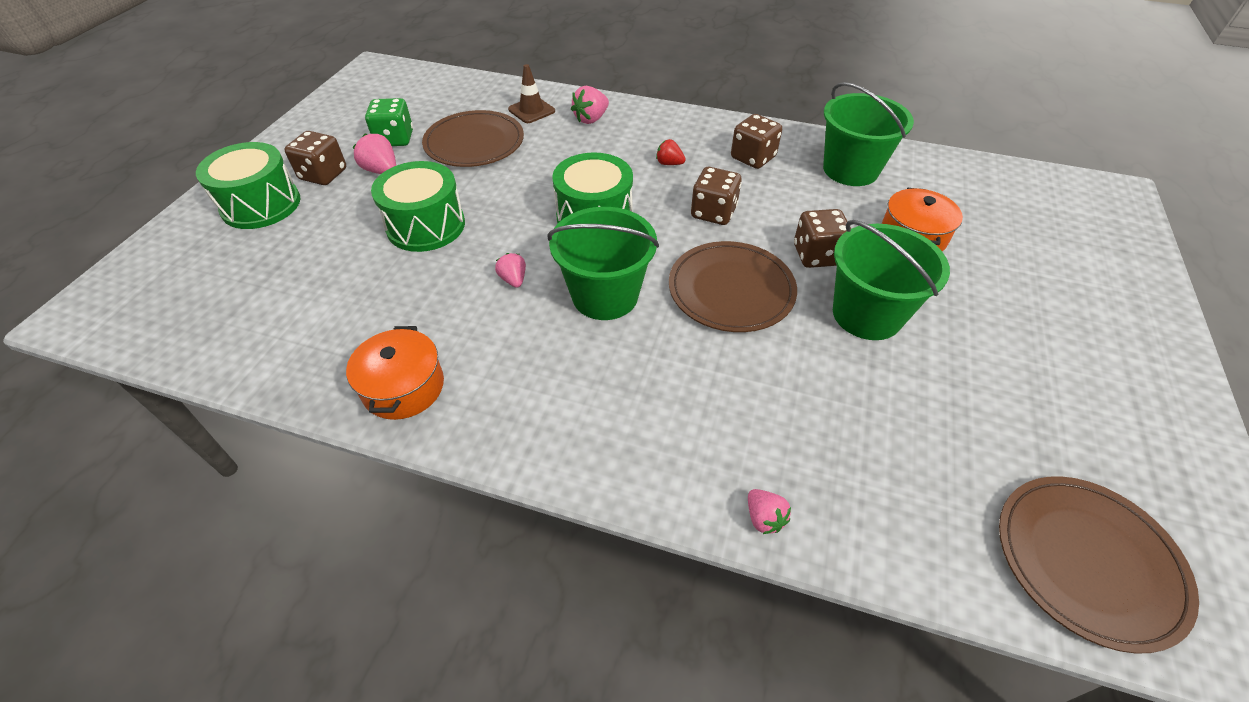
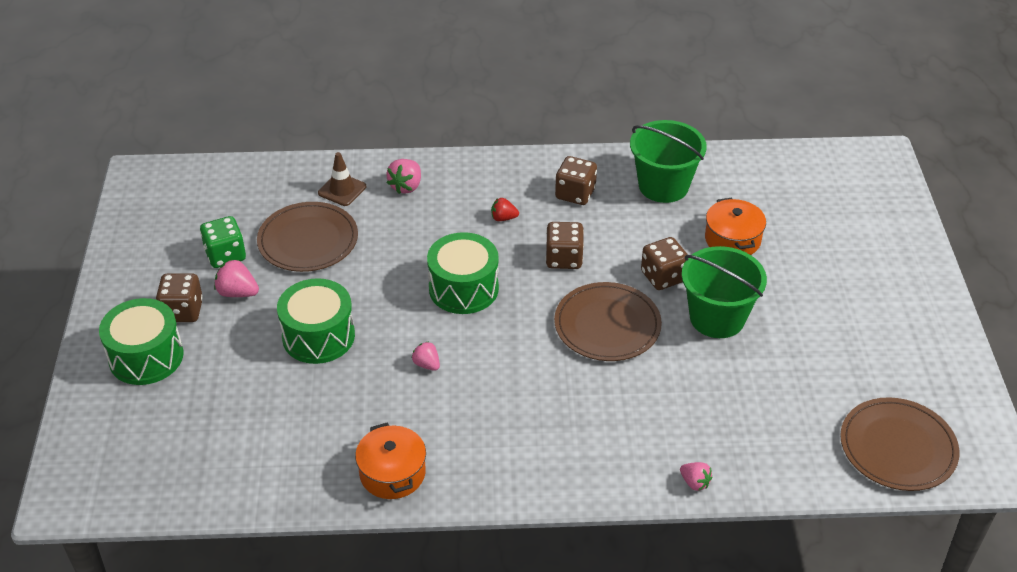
camera: 20 degrees left, 5 degrees down
green bucket [547,207,659,320] -> none

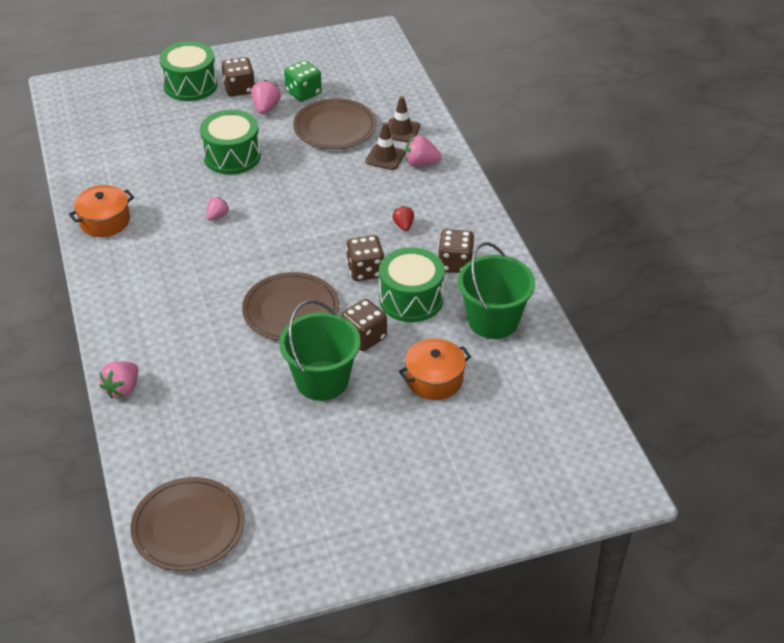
camera: 75 degrees right, 0 degrees up
green drum [427,232,499,314] -> green drum moved to [379,247,445,322]
pink strawberry [680,462,712,491] -> pink strawberry [99,362,138,398], size x1.51
none -> brown traffic cone [365,123,405,170]

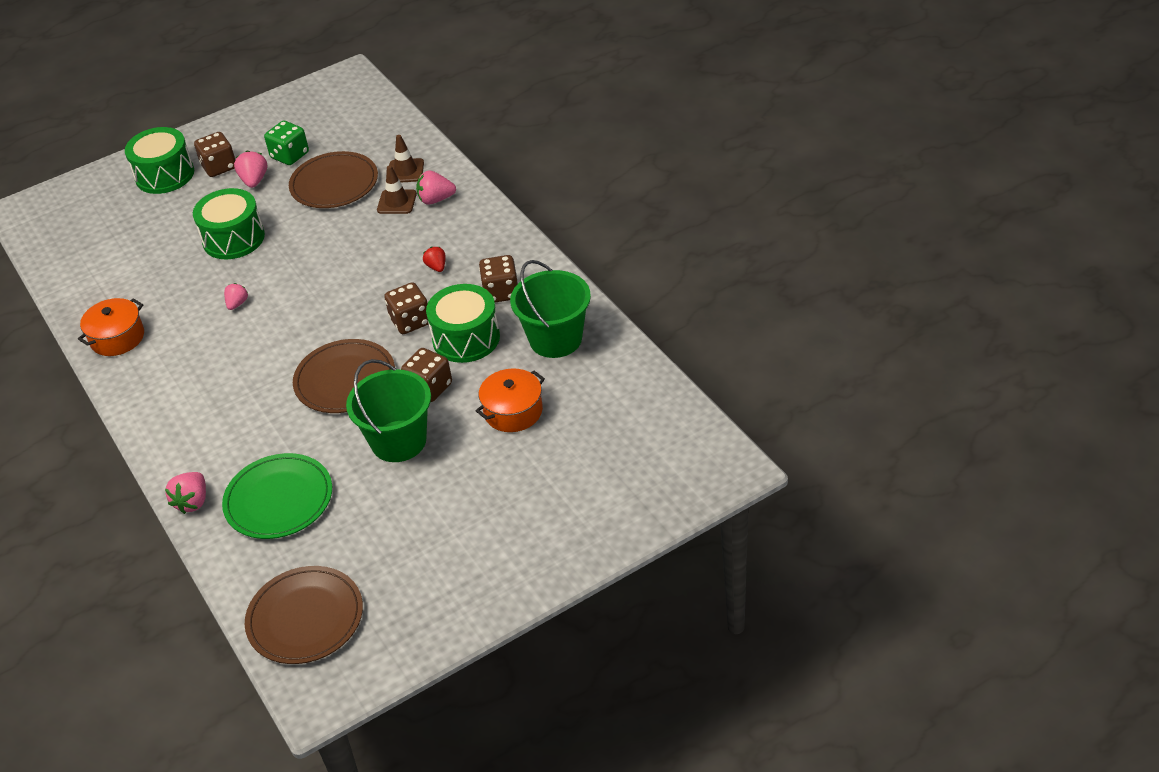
camera: 10 degrees left, 0 degrees up
none -> green plate [222,453,332,539]

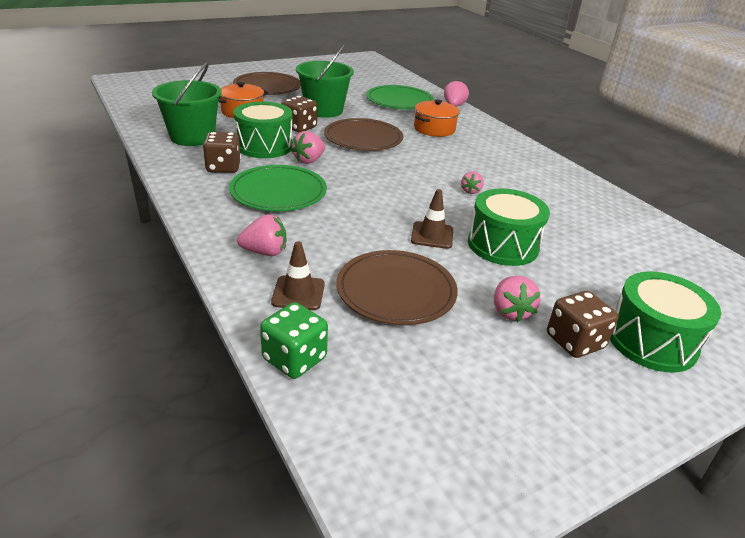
camera: 175 degrees right, 10 degrees down
orange pot [78,298,144,356] -> orange pot moved to [414,100,460,137]
brown plate [245,566,363,664] -> brown plate moved to [233,72,301,95]
green dice [264,121,309,165] -> green dice moved to [260,302,328,379]
brown traffic cone [377,165,417,214] -> brown traffic cone moved to [411,189,453,249]
brown dice [384,282,429,334] -> pink strawberry [291,131,325,164]
red strawberry [423,247,446,272] -> green plate [229,165,327,211]

